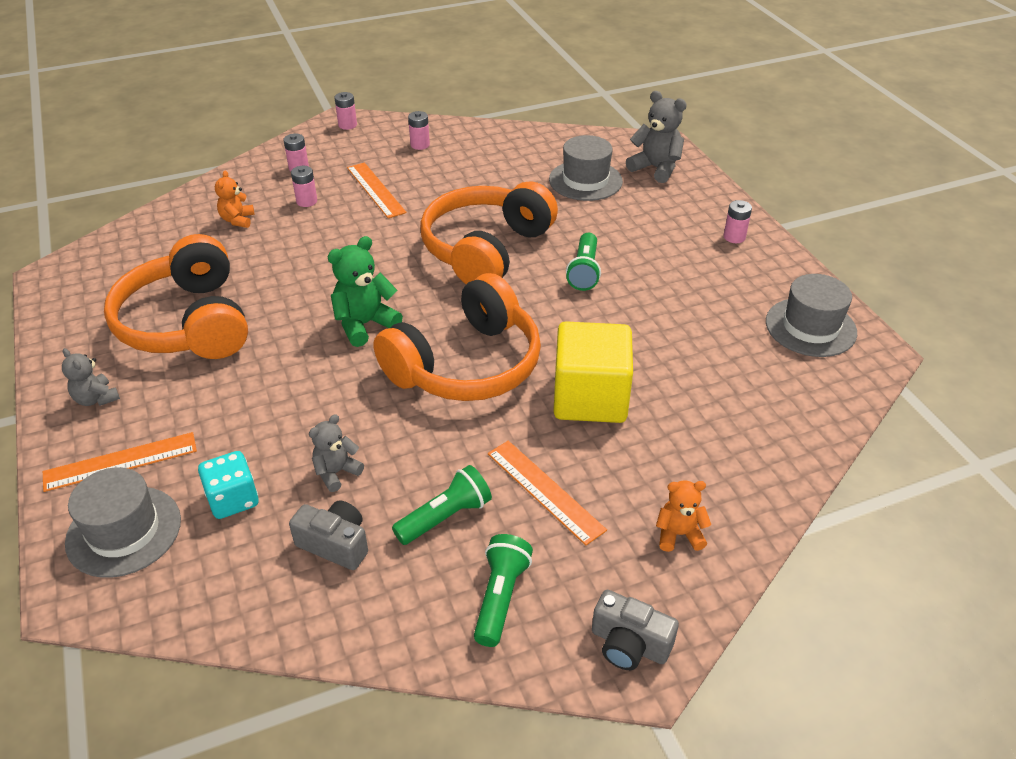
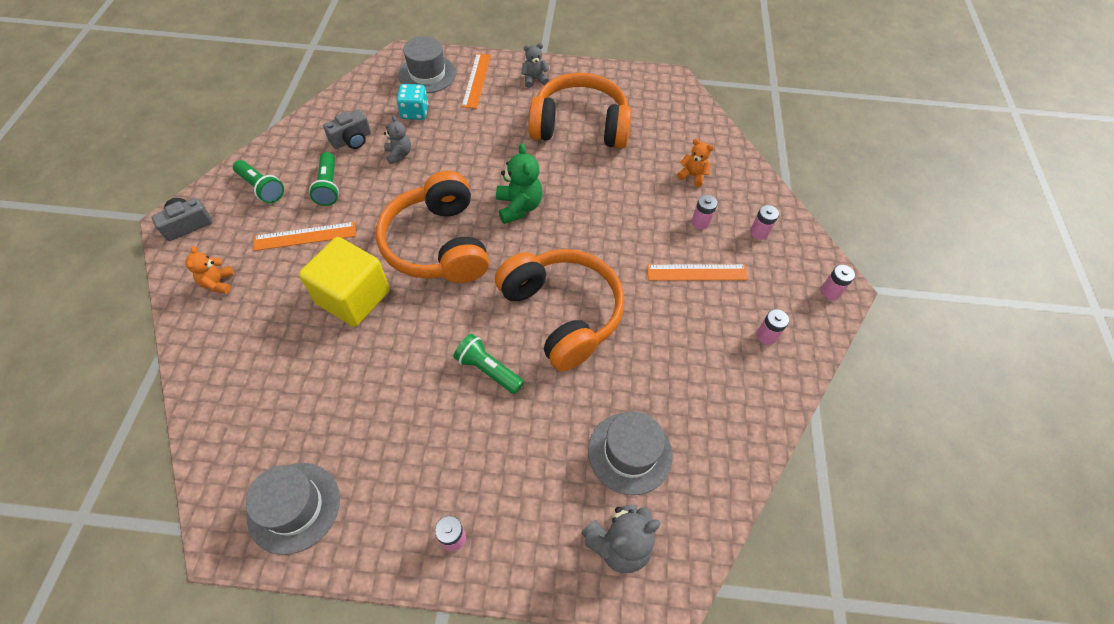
camera: 115 degrees right, 15 degrees up
orange teddy bear [656,480,712,552] -> orange teddy bear turned 150 degrees clockwise [186,246,234,294]

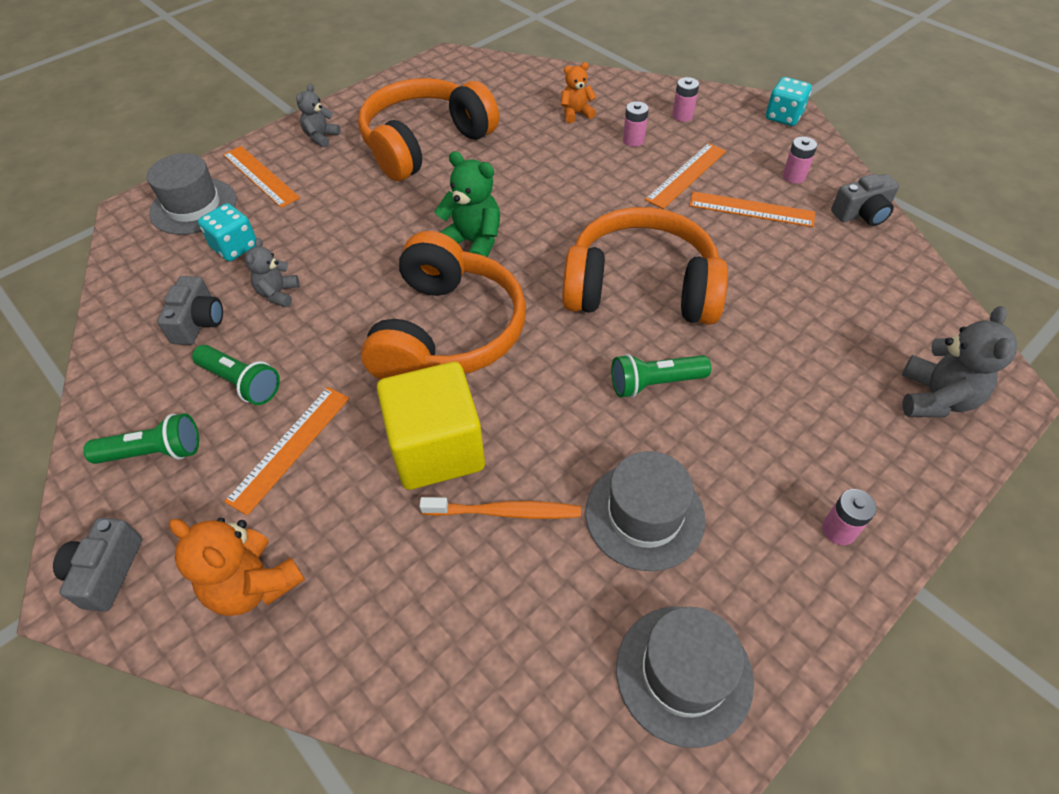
camera: 45 degrees left, 5 degrees down
orange teddy bear [186,246,234,294] -> orange teddy bear [169,518,305,616], size x1.61
orange headphones [376,171,489,283] -> orange headphones turned 105 degrees counterclockwise [361,231,526,380]
grey teddy bear [384,115,411,164] -> grey teddy bear turned 105 degrees counterclockwise [245,238,299,307]
grey hat [588,411,673,495] -> grey hat moved to [585,451,706,571]
pink battery [821,265,855,300] -> turquoise dice [766,77,812,126]
none -> orange toothbrush [419,497,581,519]
none -> orange ruler [689,191,815,227]
none -> grey camera [831,174,899,226]

